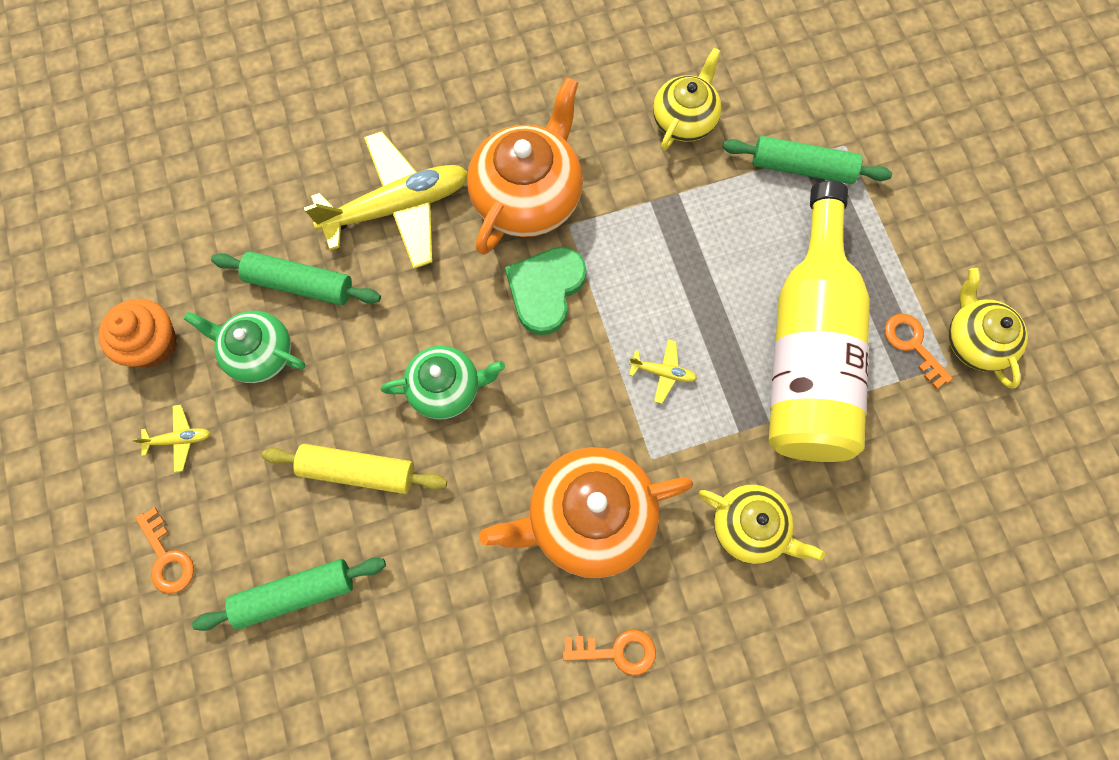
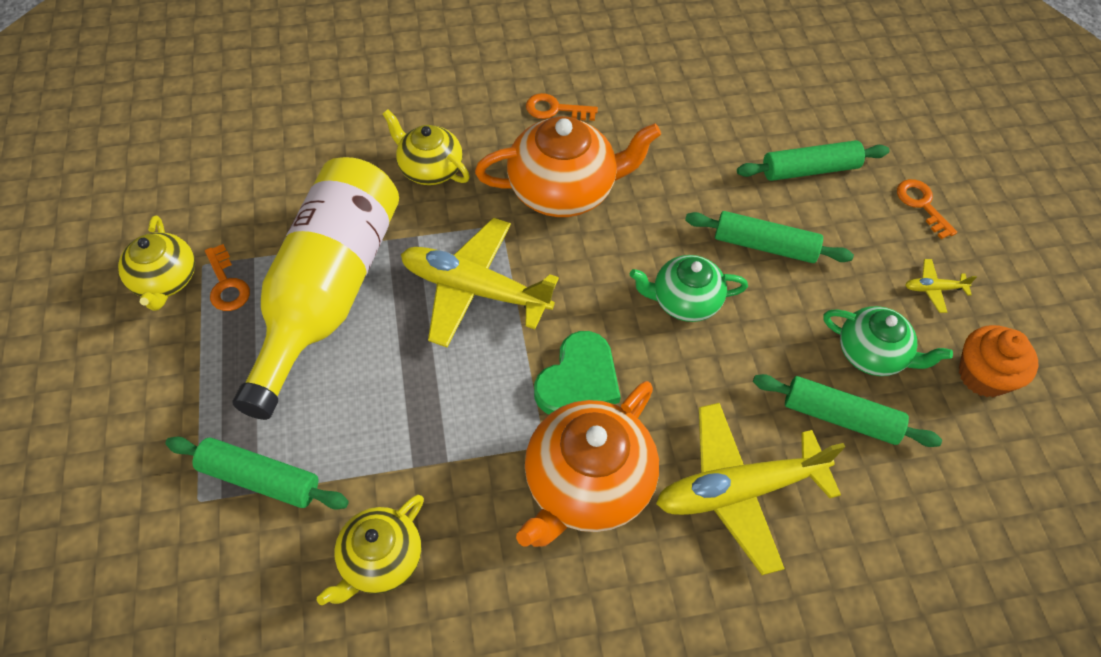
camera: 175 degrees left, 15 degrees down
yellow rolling pin [262,444,447,494] -> green rolling pin [685,211,854,263]
yellow plane [629,339,697,404] -> yellow plane [401,218,559,347], size x2.44

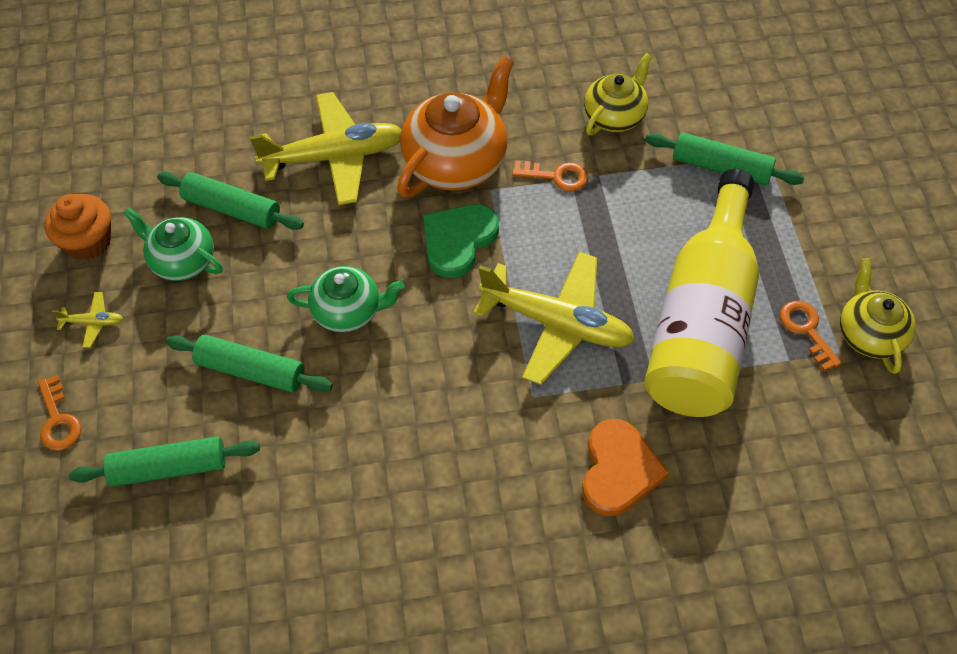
camera: 175 degrees left, 0 degrees up
yellow teapot [382,109,470,185] -> orange heart [582,419,669,516]
orange teapot [475,116,661,217] -> none
orange key [526,93,598,121] -> orange key moved to [512,161,588,191]

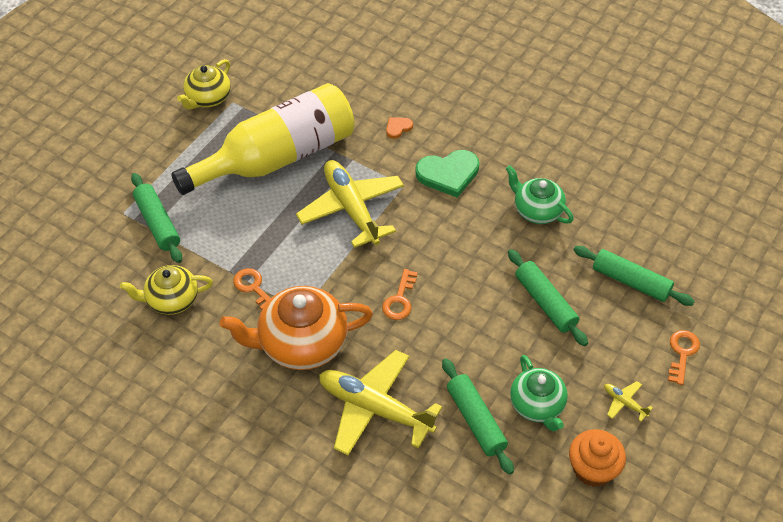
camera: 140 degrees left, 5 degrees down
green teapot [287,266,405,333] -> green teapot moved to [506,165,574,224]
green heart [423,204,499,278] -> green heart moved to [416,150,479,198]
orange heart [582,419,669,516] -> orange heart [386,117,413,139], size x0.48
orange key [780,301,842,371] -> orange key moved to [382,269,418,320]

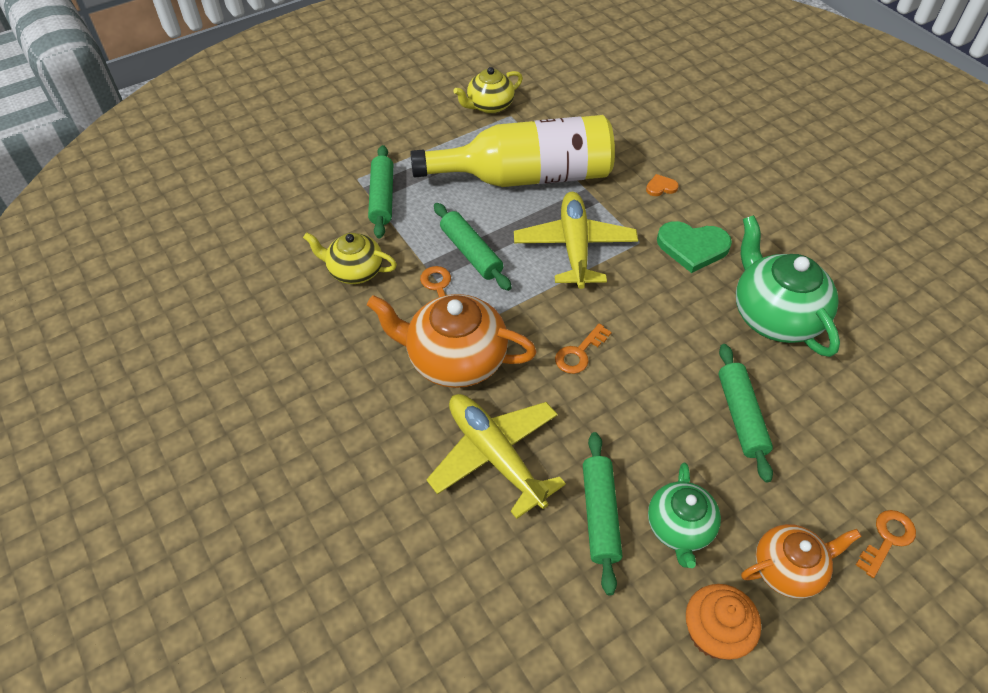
camera: 25 degrees right, 0 degrees up
green teapot [506,165,574,224] -> green teapot [736,215,840,357], size x1.62
green rolling pin [573,246,695,306] -> green rolling pin moved to [434,203,512,291]
yellow plane [604,381,653,422] -> orange teapot [741,524,861,599]

